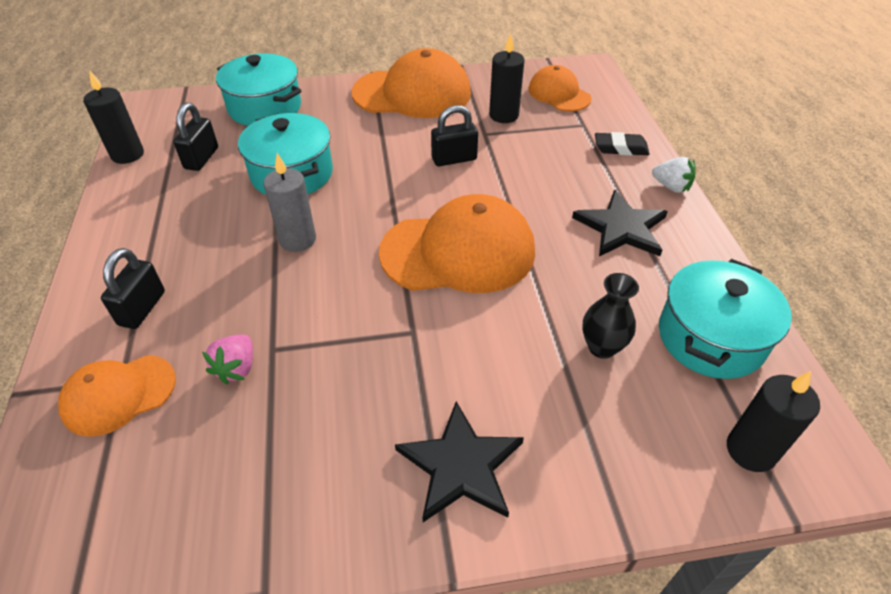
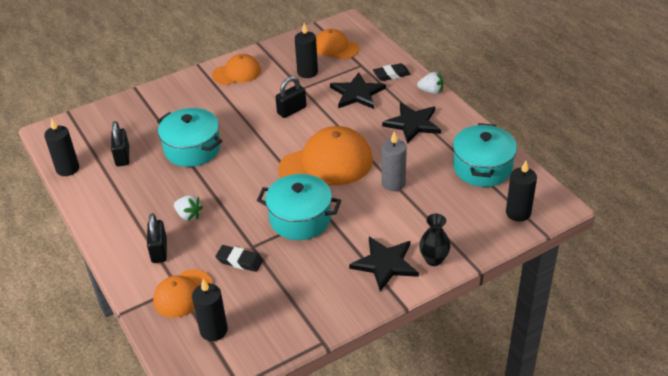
camera: 20 degrees left, 5 degrees down
pink strawberry [202,335,253,384] -> black eraser [216,245,263,272]
turquoise pot [216,53,302,126] -> turquoise pot moved to [257,174,341,240]
grey candle [263,153,316,252] -> grey candle moved to [382,131,407,191]
orange cap [352,48,471,118] -> orange cap [212,54,261,85], size x0.58
black vase [582,273,639,359] -> black vase moved to [419,214,451,266]
none -> white strawberry [174,195,203,221]
none -> black candle [192,279,228,341]
none -> black star [330,73,386,109]

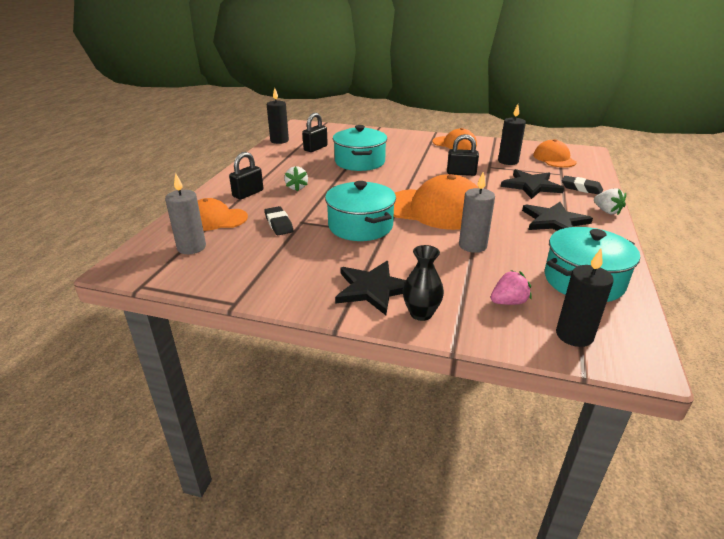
camera: 45 degrees right, 10 degrees down
black candle [192,279,228,341] -> grey candle [165,173,206,254]
none -> pink strawberry [491,270,532,305]

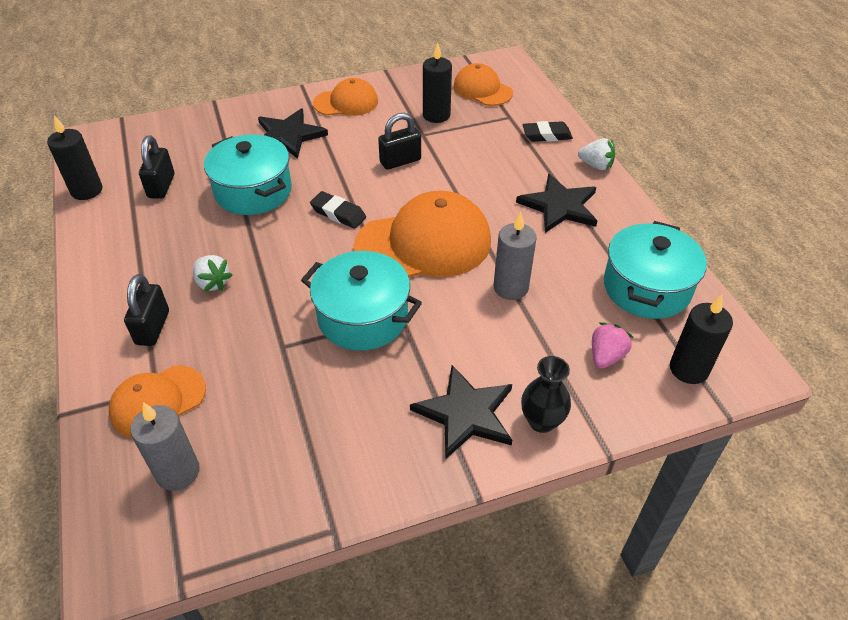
camera: 35 degrees left, 15 degrees up
black eraser [264,206,293,235] -> black eraser moved to [310,191,366,228]
black star [501,169,564,199] -> black star moved to [258,109,328,159]

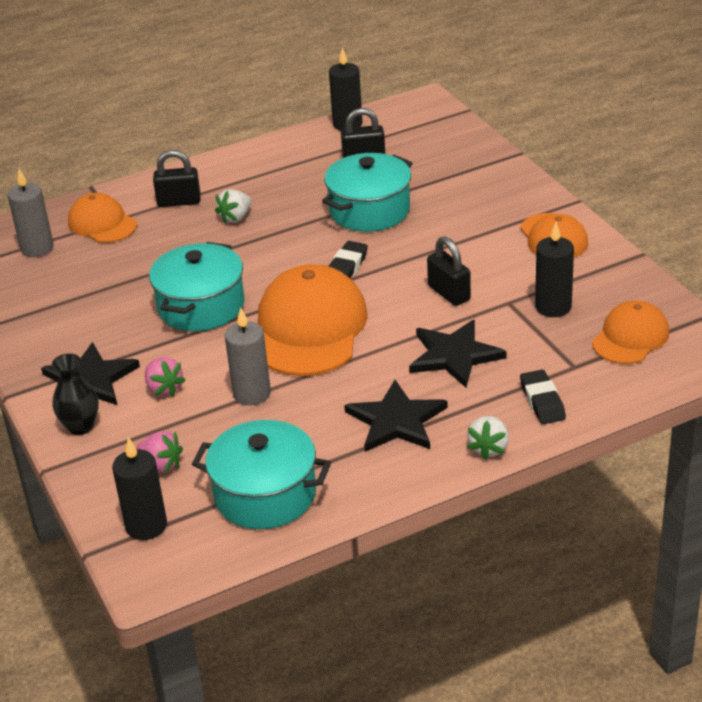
camera: 85 degrees right, 10 degrees down
black star [258,109,328,159] -> black star moved to [409,320,507,388]
orange cap [354,191,491,277] -> orange cap turned 150 degrees counterclockwise [258,264,368,376]
none -> pink strawberry [145,357,186,396]

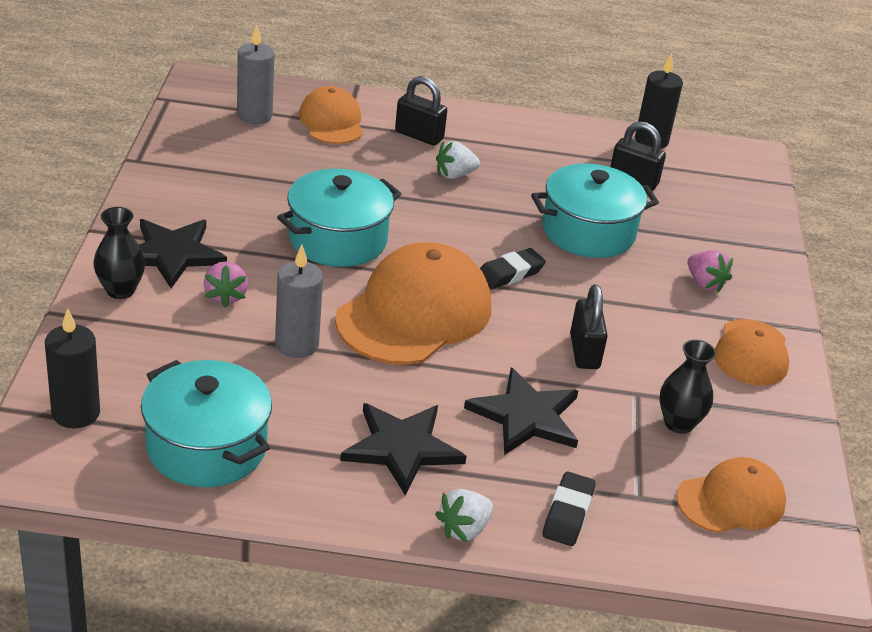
camera: 25 degrees right, 0 degrees up
pink strawberry [136,431,183,473] -> pink strawberry moved to [687,250,733,292]
black candle [535,222,574,317] -> black vase [660,340,716,434]

